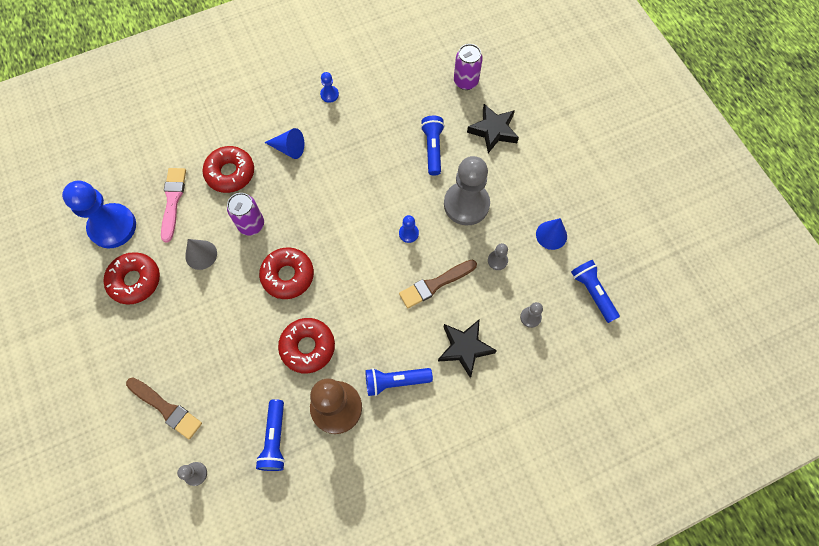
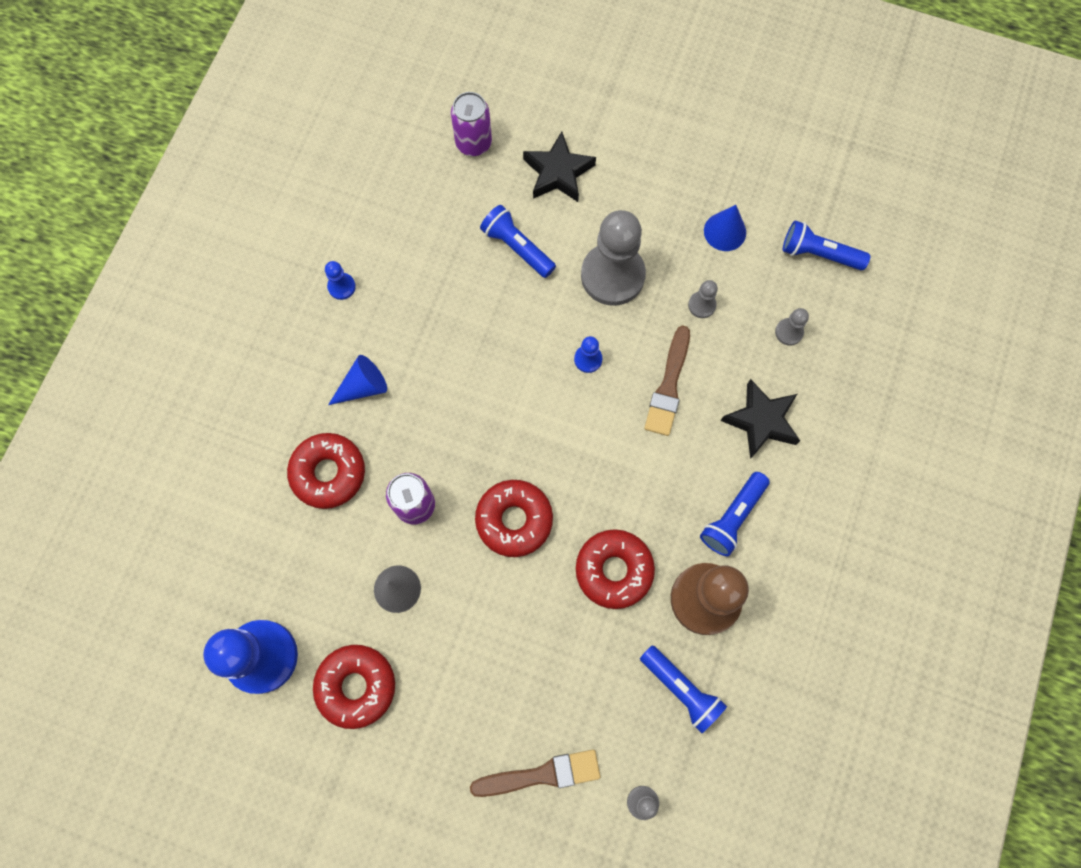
camera: 45 degrees left, 5 degrees up
pink brush [161,168,186,242] -> none

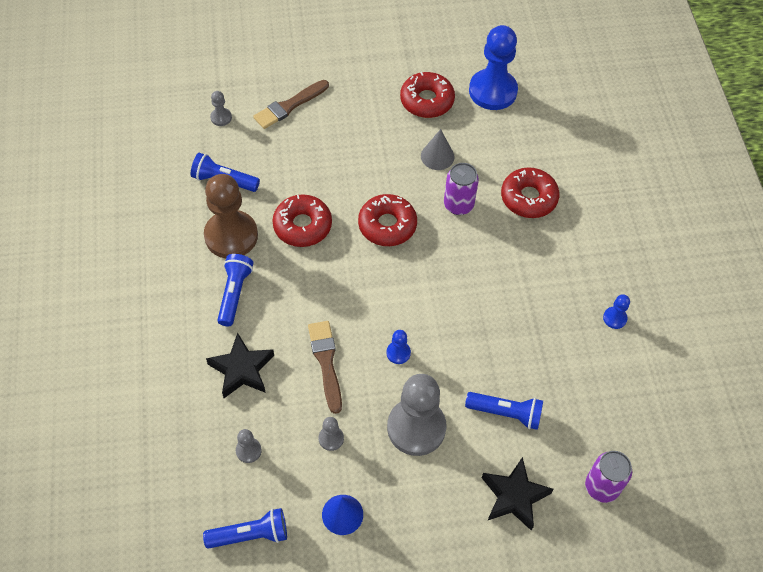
camera: 150 degrees right, 15 degrees down
blue cone [328,355,387,405] -> none

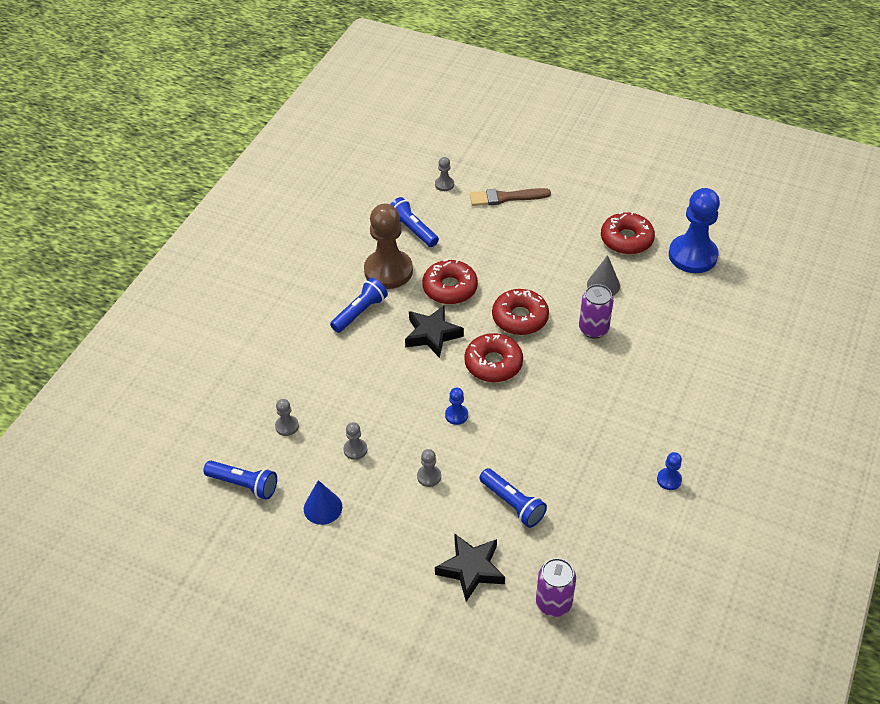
camera: 35 degrees right, 10 degrees down
black star [206,333,274,398] -> black star moved to [405,305,464,358]
brown brush [308,321,342,414] -> none
grey pawn [387,374,446,456] -> grey pawn [417,449,441,487], size x0.43
red donut [501,167,559,218] -> red donut moved to [464,333,523,382]

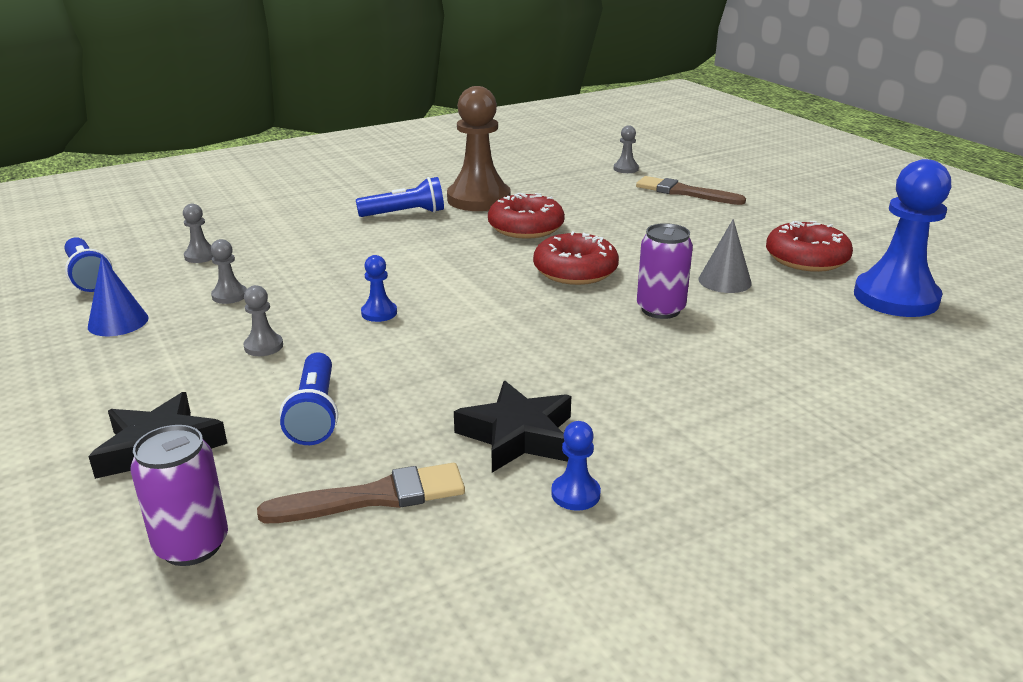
camera: 35 degrees right, 20 degrees down
blue flashlight [390,197,439,247] -> none
black star [405,305,464,358] -> black star moved to [454,381,571,473]
red donut [464,333,523,382] -> none
none -> brown brush [257,463,465,523]

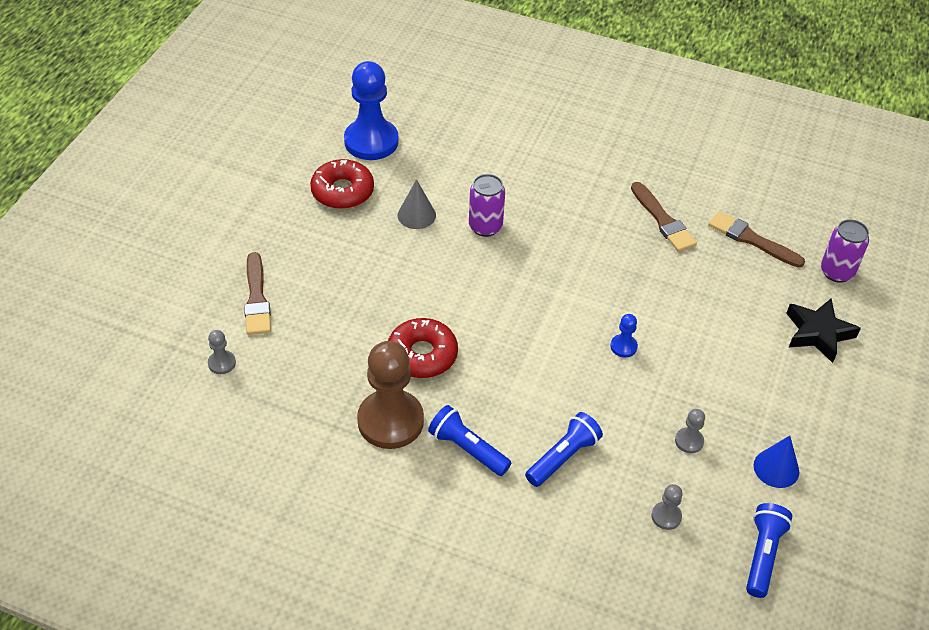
camera: 130 degrees left, 20 degrees up
grey pawn [243,285,283,356] -> none
blue flashlight [280,353,338,445] -> blue flashlight moved to [525,412,603,487]
black star [454,381,571,473] -> brown brush [631,182,697,252]
red donut [533,231,619,285] -> none
blue pawn [551,421,601,511] -> none

